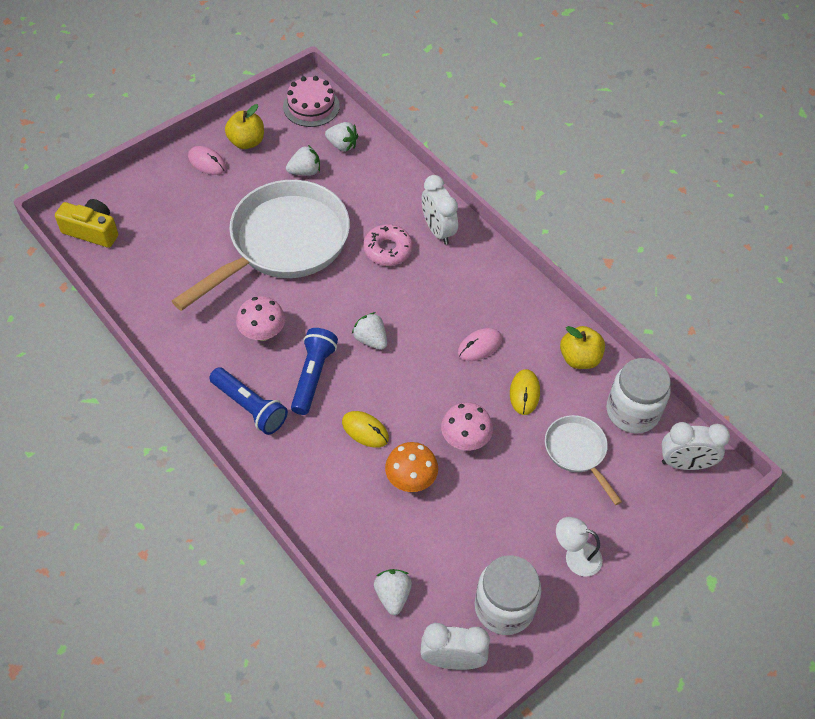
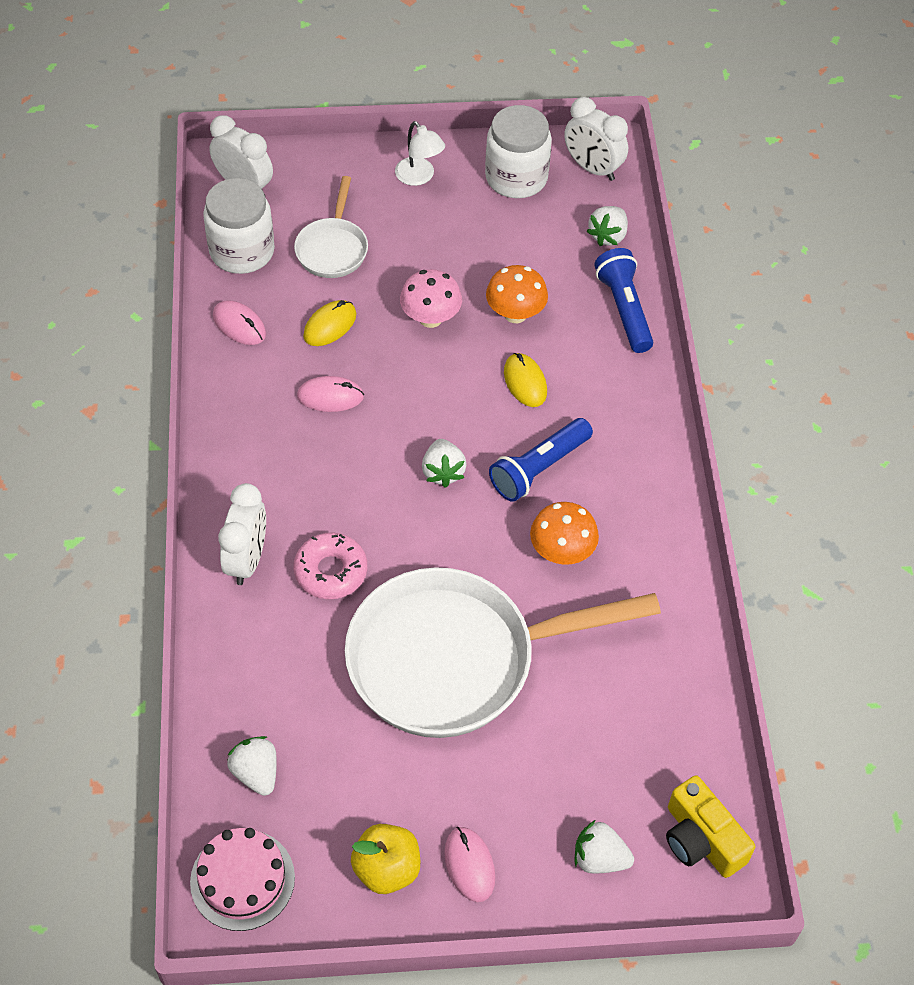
camera: 145 degrees left, 0 degrees up
blue flashlight [209,367,288,435] -> blue flashlight moved to [594,248,653,353]
pink mushroom [236,296,285,341] -> orange mushroom [530,502,599,565]
white strawberry [286,145,320,176] -> white strawberry moved to [575,820,634,873]
yellow apple [560,326,605,369] -> pink mouse [213,300,266,345]

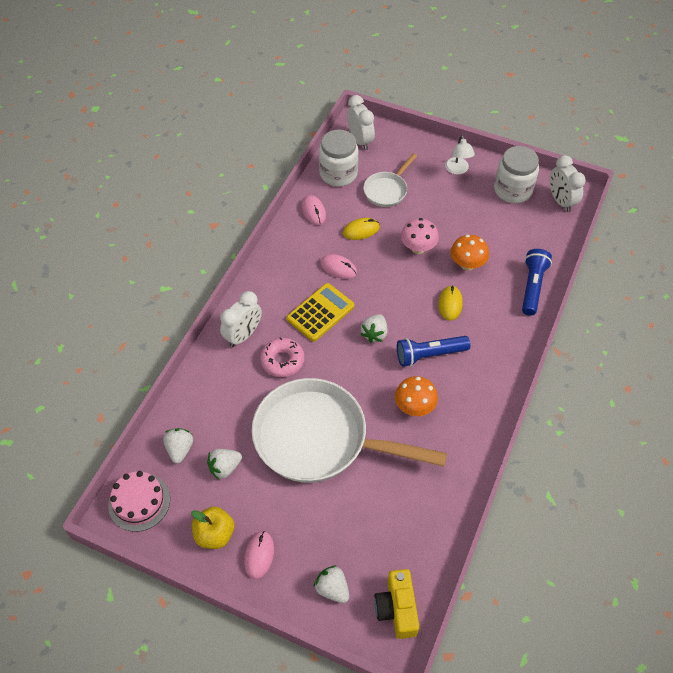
camera: 30 degrees right, 0 degrees up
white strawberry [587,206,628,246] -> white strawberry moved to [207,449,242,480]
none -> yellow calculator [287,283,354,342]

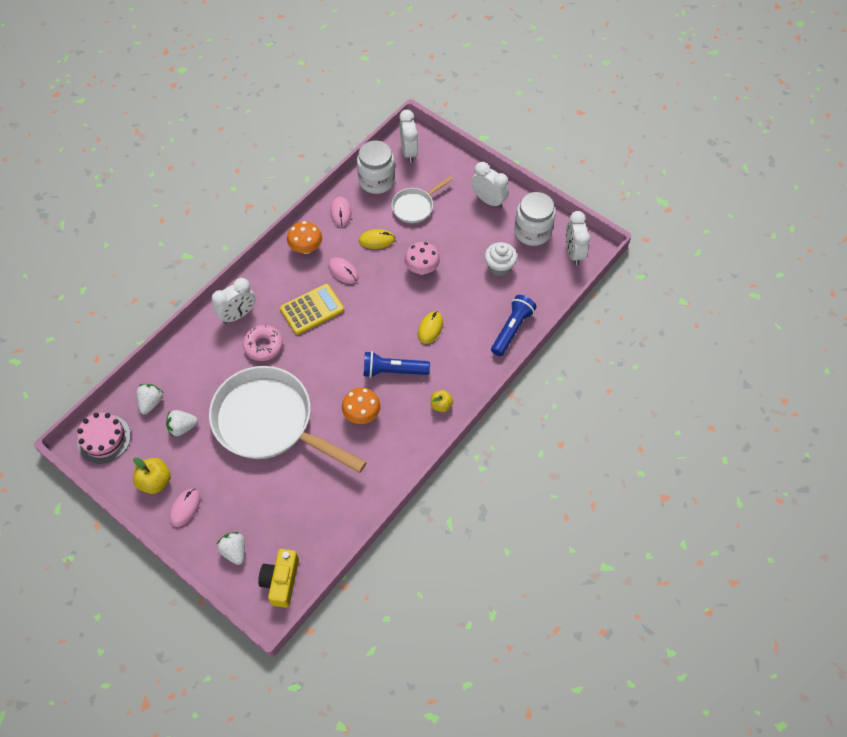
camera: 15 degrees right, 5 degrees up
white strawberry [360,314,388,343] -> none
white lamp [445,135,475,174] -> white clock [471,162,509,208]
orange mushroom [451,235,489,271] -> orange mushroom moved to [287,221,322,254]
none -> yellow apple [431,390,453,412]
none -> white cupcake [485,242,517,276]

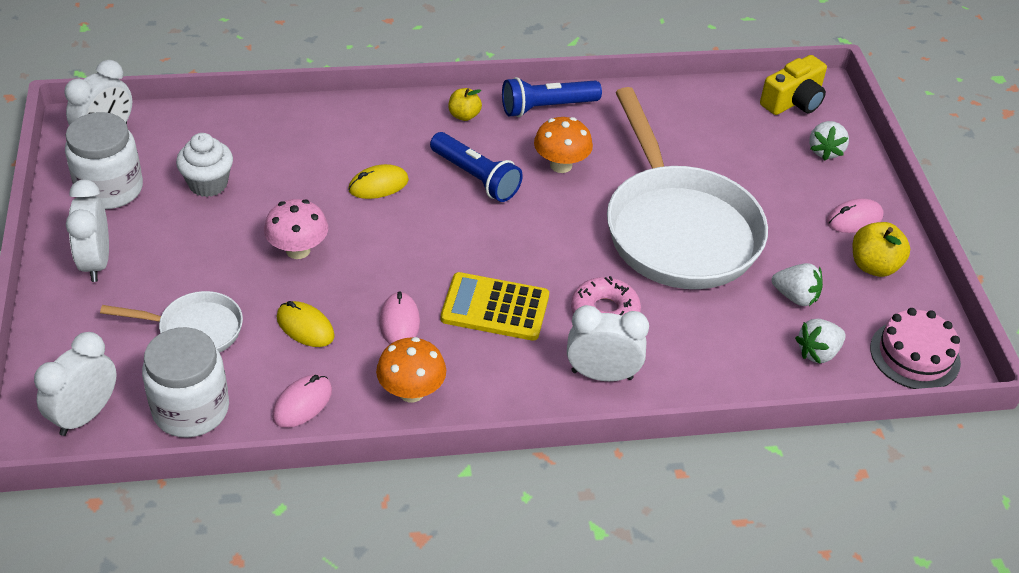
camera: 140 degrees left, 15 degrees down
blue flashlight [491,295,537,356] -> blue flashlight moved to [502,77,602,117]

